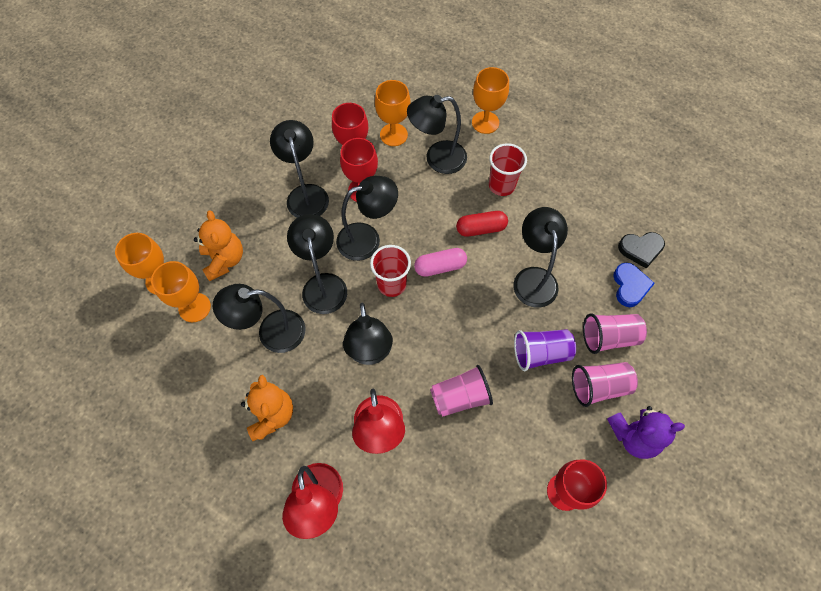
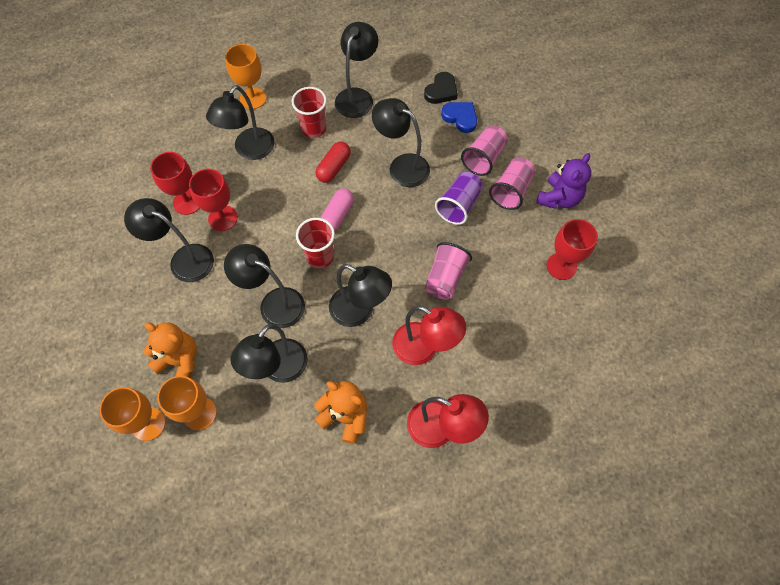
camera: 50 degrees left, 0 degrees up
black lamp [336,176,398,261] -> black lamp moved to [335,22,378,118]
orange goblet [375,80,411,146] -> none

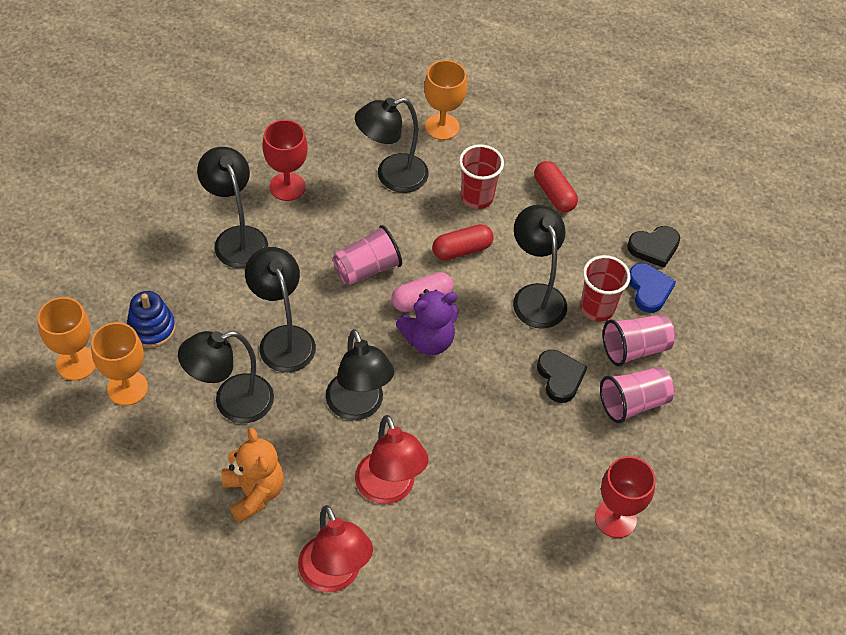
camera: 35 degrees right, 10 degrees down
orange teddy bear [144,322,197,378] -> blue stacking toy [127,291,175,348]
red goblet [189,169,238,231] -> none
red cup [296,218,335,269] -> red cup moved to [580,255,630,322]
black lamp [335,22,378,118] -> red capsule [534,161,578,212]
pink cup [425,242,472,300] -> pink cup moved to [332,225,402,285]
purple cup [435,172,483,225] -> black heart [537,350,587,403]
purple teddy bear [536,153,591,209] -> purple teddy bear moved to [396,289,458,355]

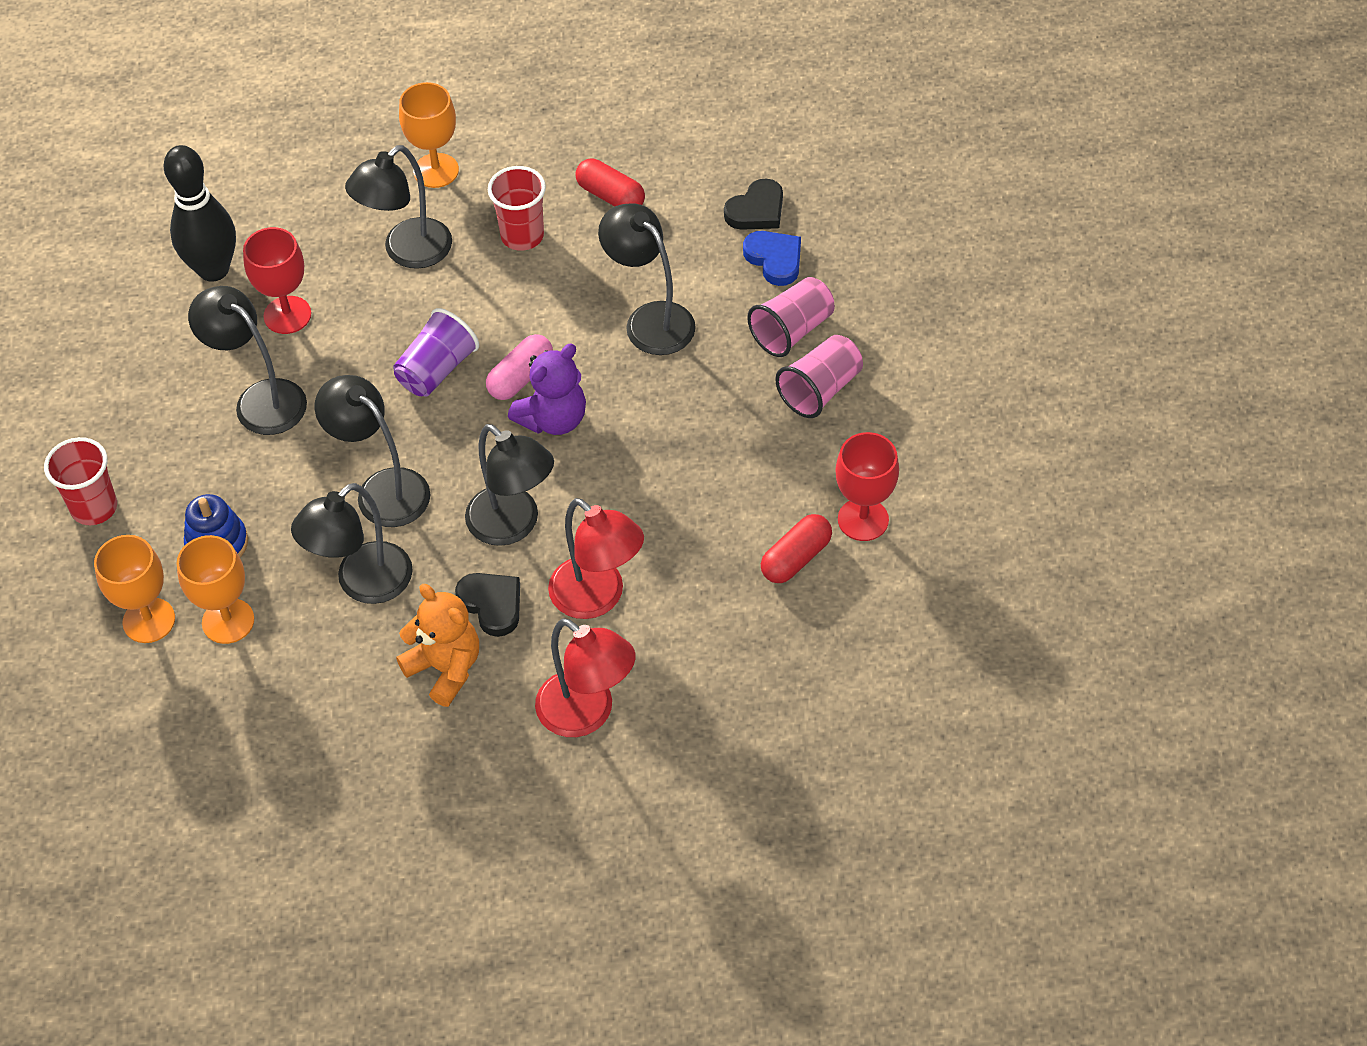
camera: 20 degrees left, 0 degrees up
pink cup [332,225,402,285] -> purple cup [393,308,479,396]
red capsule [432,224,494,260] -> red capsule moved to [761,514,832,583]
black heart [537,350,587,403] -> black heart moved to [455,573,520,637]
red cup [580,255,630,322] -> red cup moved to [44,437,117,525]
none -> black bowling pin [163,145,236,282]

